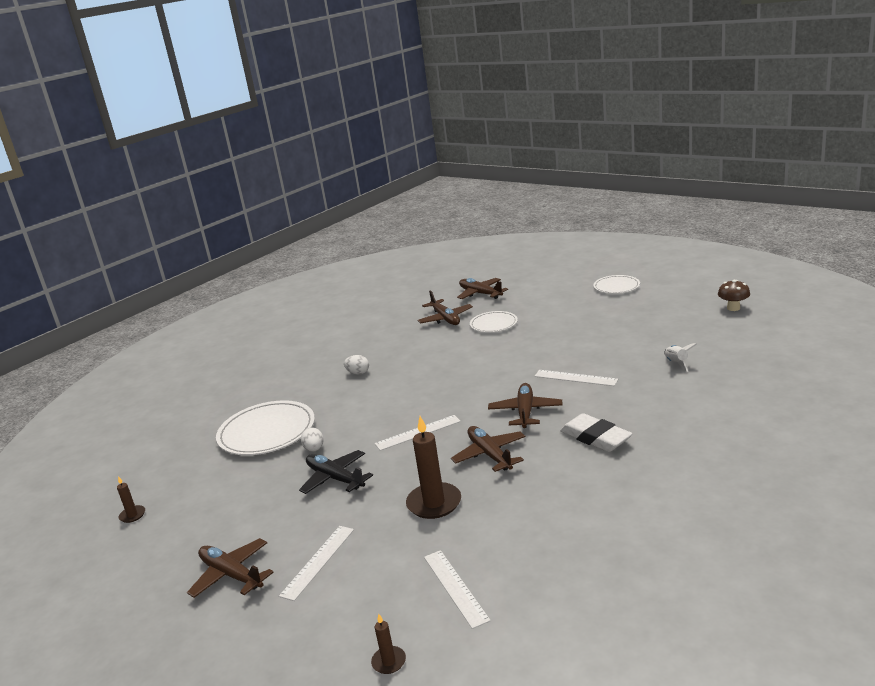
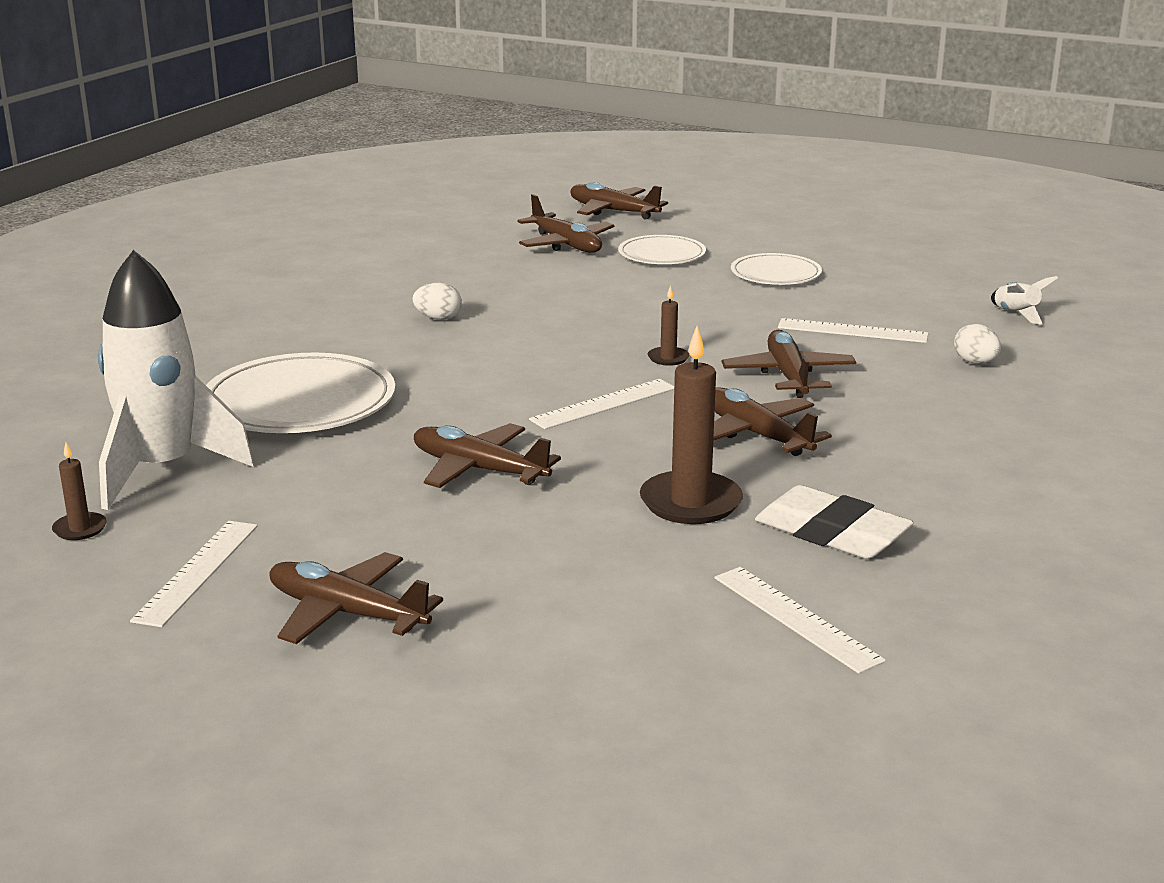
camera: 15 degrees left, 0 degrees up
white ruler [279,526,354,601] -> white ruler moved to [130,521,258,627]
black plane [299,450,373,494] -> brown plane [414,423,561,488]
white egg [301,427,324,452] -> white egg moved to [954,324,1001,364]
brown candle [371,614,406,674] -> brown candle moved to [648,285,689,366]
white eraser [560,413,633,452] -> white eraser moved to [755,485,914,559]
white plate [593,275,640,294] -> white plate moved to [731,253,822,285]
brown mushroom [718,280,750,311] -> none
none -> white rocket [98,250,254,510]

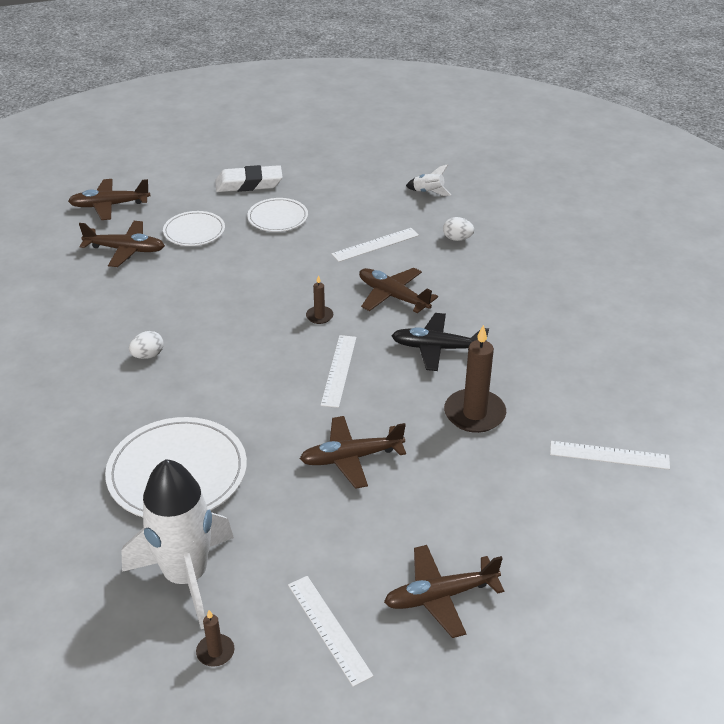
camera: 45 degrees left, 15 degrees up
brown plane [713,387,832,456] -> black plane [391,313,489,371]
white eraser [755,485,914,559] -> white eraser moved to [215,165,283,192]

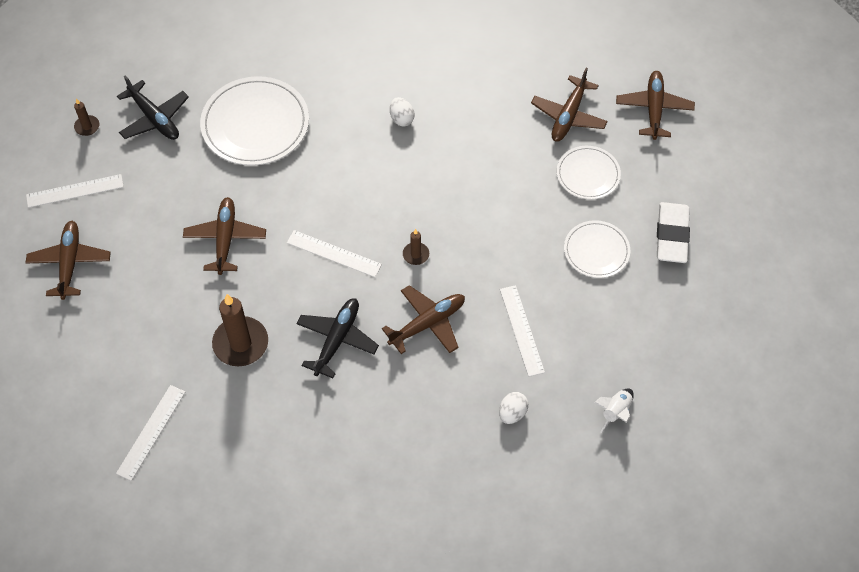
camera: 105 degrees right, 20 degrees up
white rocket [121,459,234,629] -> black plane [117,76,189,140]

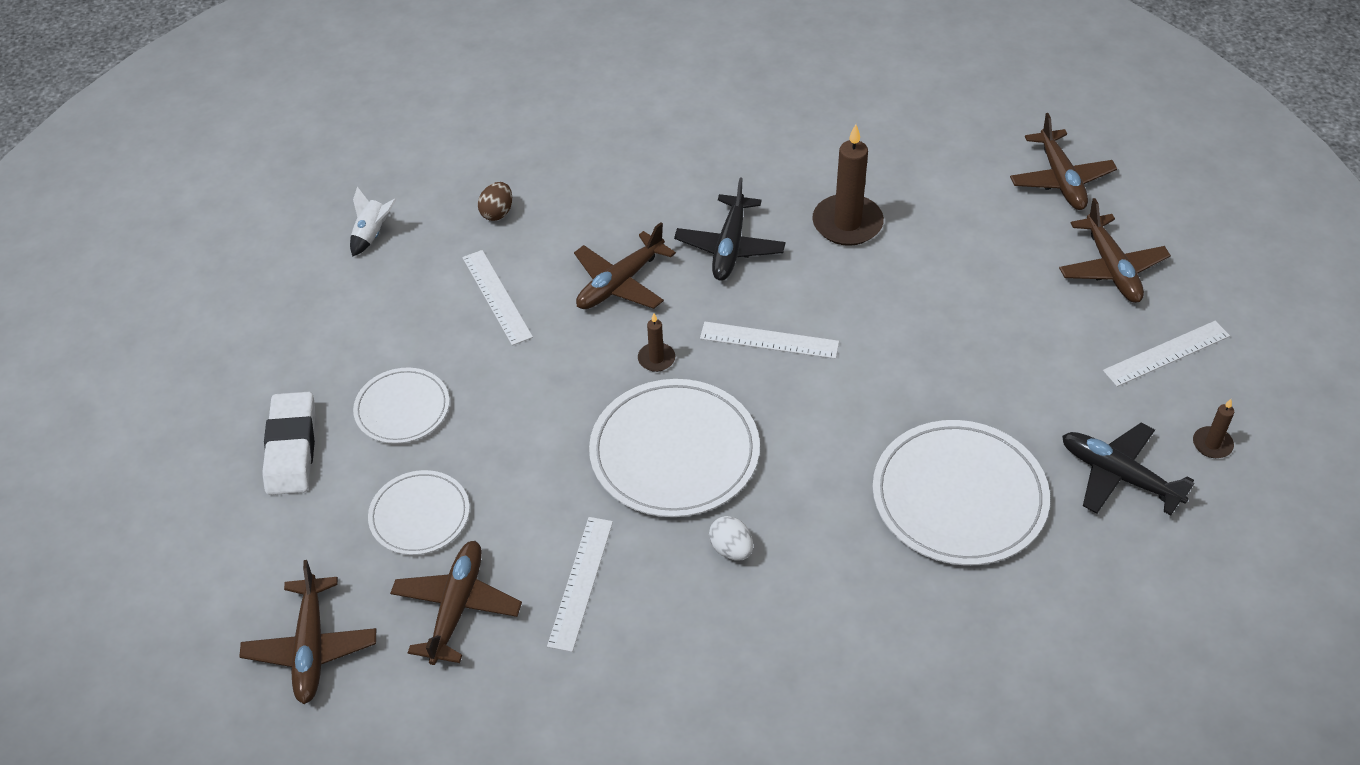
camera: 170 degrees right, 10 degrees down
white ruler [116,385,185,481] -> white ruler moved to [547,517,613,652]
brown plane [183,197,266,275] -> brown plane moved to [1010,113,1117,210]
white egg [499,392,528,424] -> brown egg [478,182,512,221]
none -> white plate [589,379,760,517]

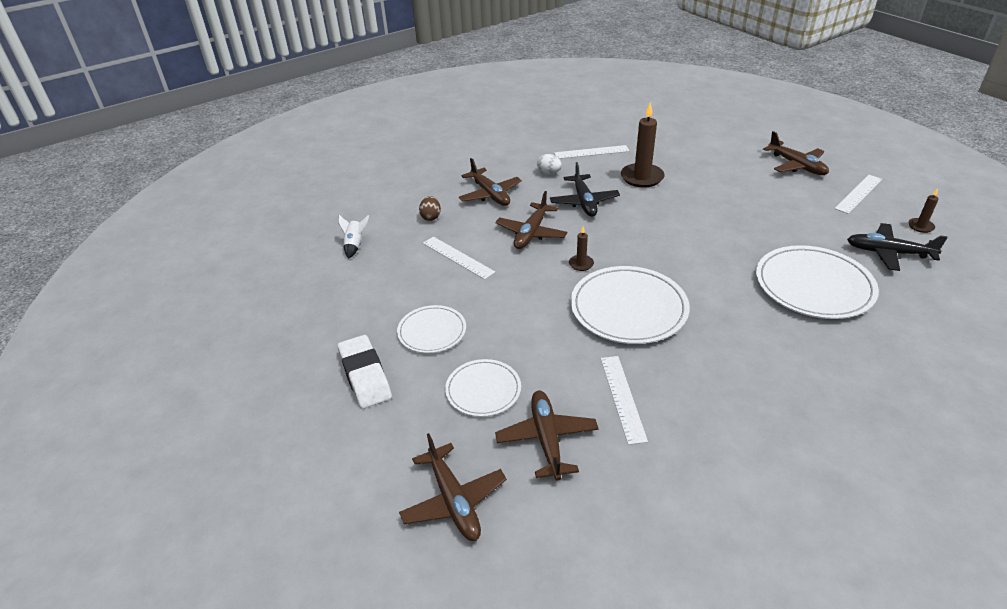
camera: 20 degrees left, 10 degrees down
white ruler [700,322,839,359] -> white ruler moved to [554,145,629,159]
white egg [709,516,753,561] -> white egg moved to [537,154,562,174]
brown plane [1010,113,1117,210] -> brown plane moved to [459,158,522,206]

